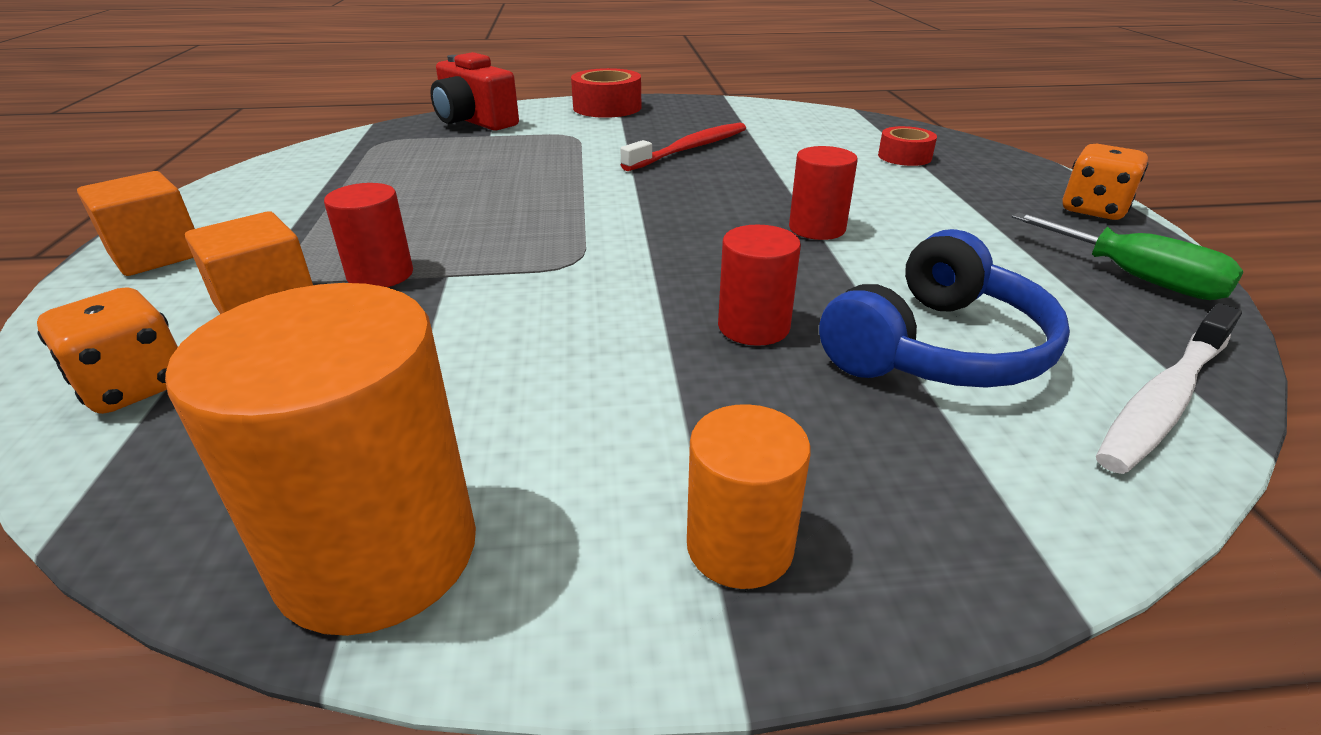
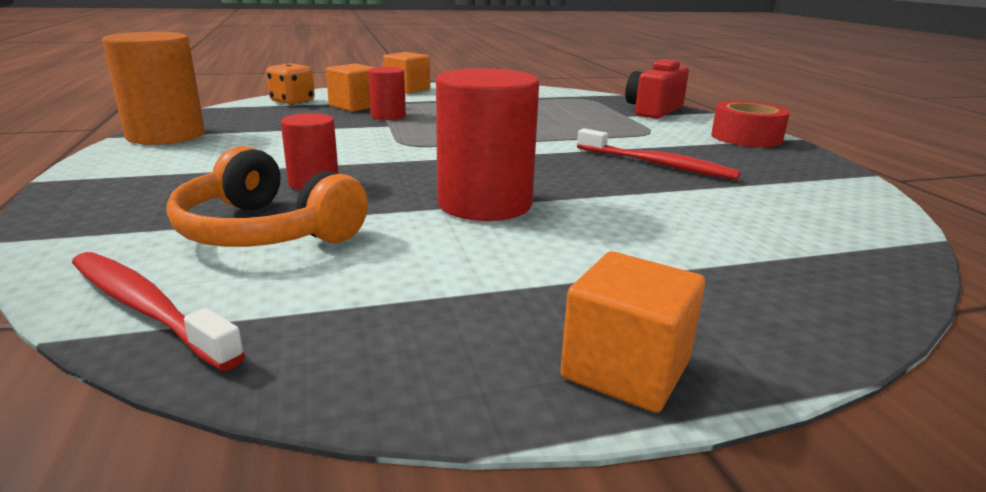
camera: 80 degrees right, 10 degrees down
orange cylinder [687,404,811,589] -> none
red cylinder [789,146,858,240] -> red cylinder [436,68,539,221], size x1.80
blue headphones [819,229,1070,388] -> orange headphones [166,146,368,247]
red tape [878,126,937,166] -> none
green screwdriver [1012,212,1243,300] -> none
orange dice [1063,144,1148,220] -> orange cube [560,251,705,413]
white toothbrush [1096,303,1242,474] -> red toothbrush [72,252,245,371]

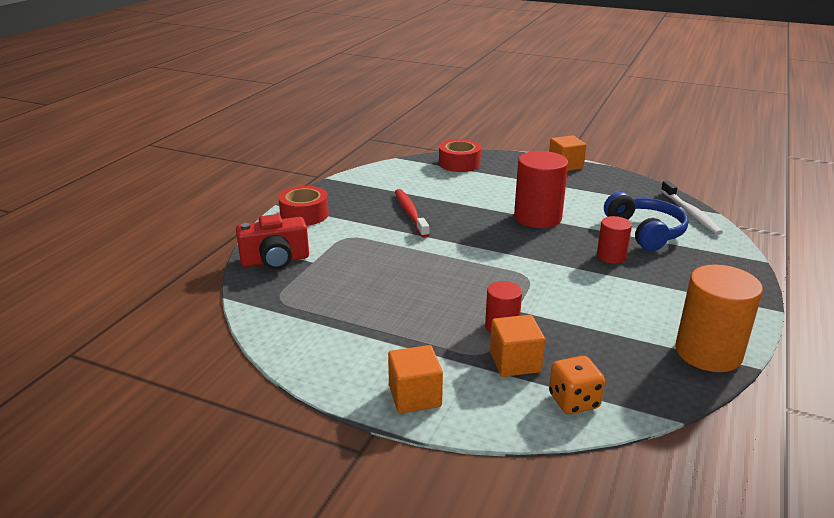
camera: 140 degrees left, 5 degrees up
red toothbrush [72,252,245,371] -> white toothbrush [661,181,723,235]
orange headphones [166,146,368,247] -> blue headphones [604,192,688,251]
none -> red tape [439,139,481,172]

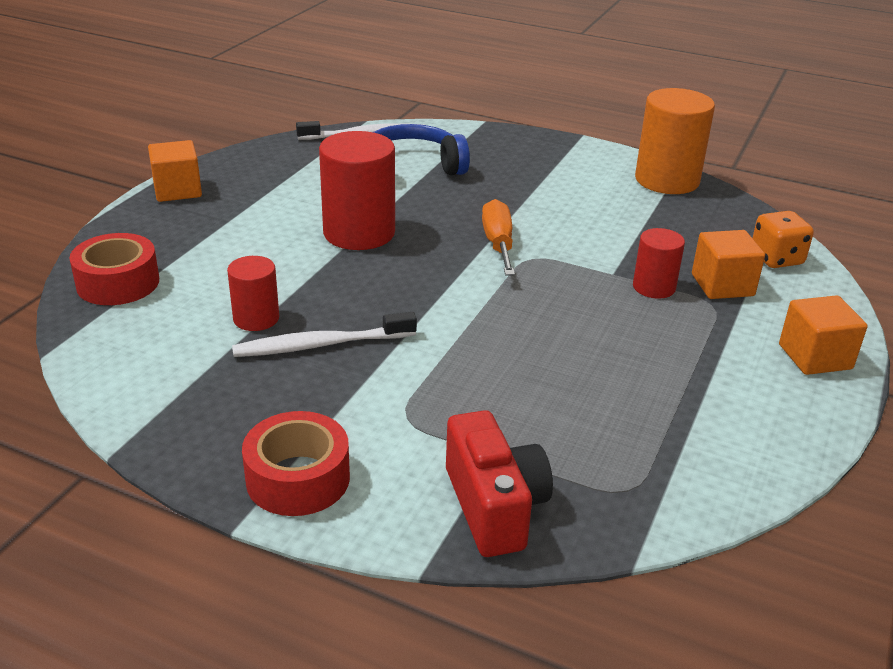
camera: 90 degrees left, 5 degrees up
red toothbrush [395,189,430,238] -> white toothbrush [232,312,417,357]
red cylinder [597,216,632,264] -> red cylinder moved to [227,256,279,331]
none -> orange screwdriver [482,199,515,276]

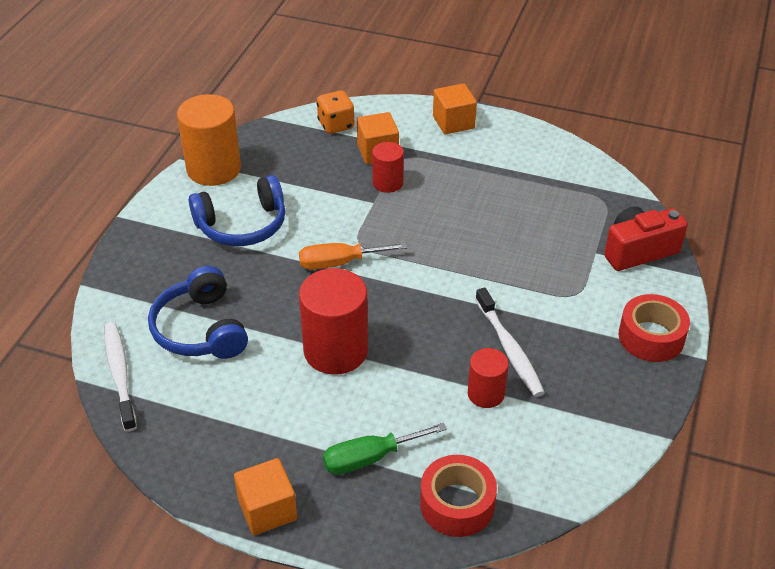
camera: 95 degrees left, 10 degrees up
none -> blue headphones [189,175,285,246]
none -> green screwdriver [323,423,447,475]

